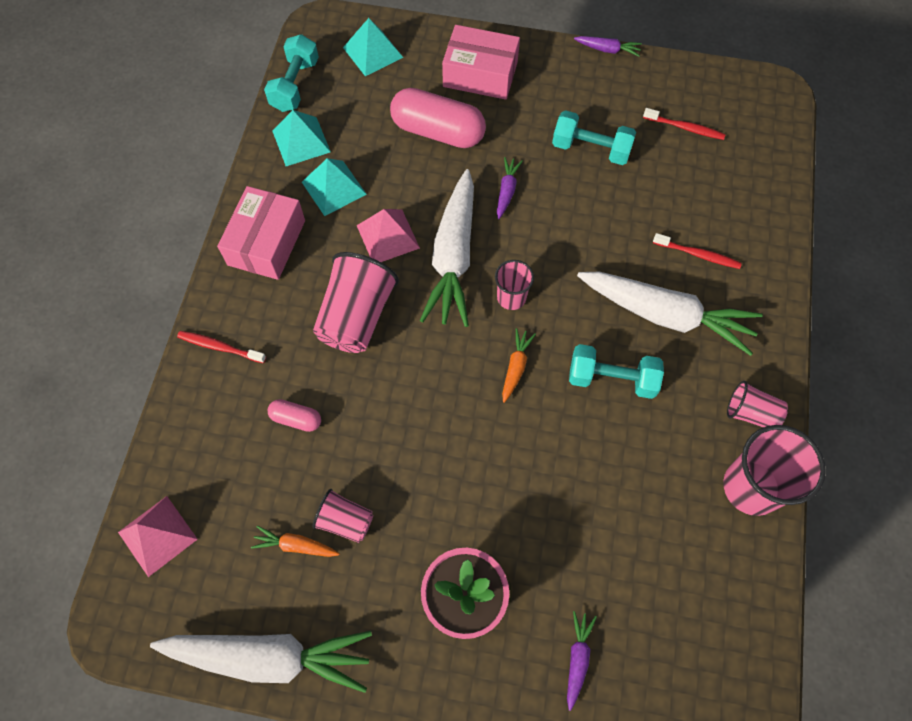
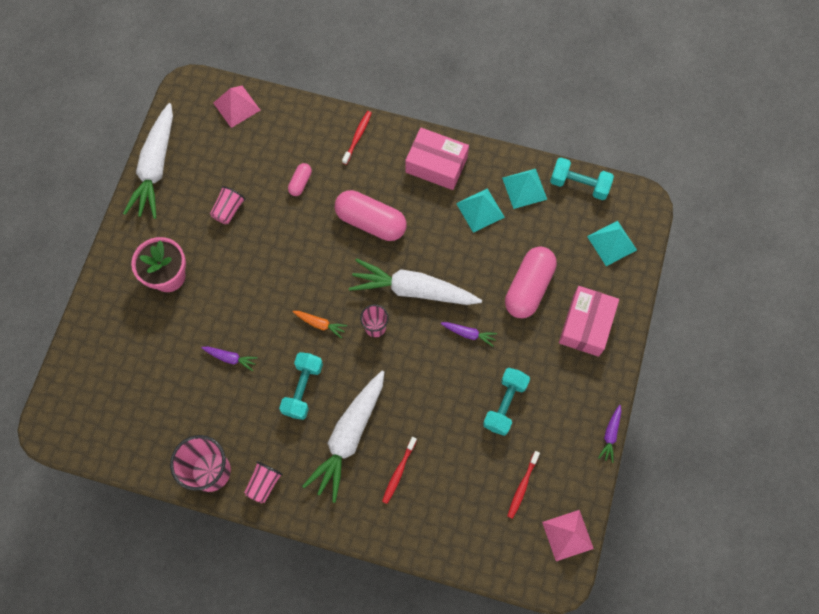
camera: 95 degrees right, 5 degrees up
orange carrot [251,526,340,557] -> none
pink cup [313,252,399,353] -> pink capsule [335,190,407,241]
pink pyramid [357,209,420,262] -> pink pyramid moved to [542,510,594,561]
purple carrot [567,611,597,711] -> purple carrot moved to [201,347,258,371]

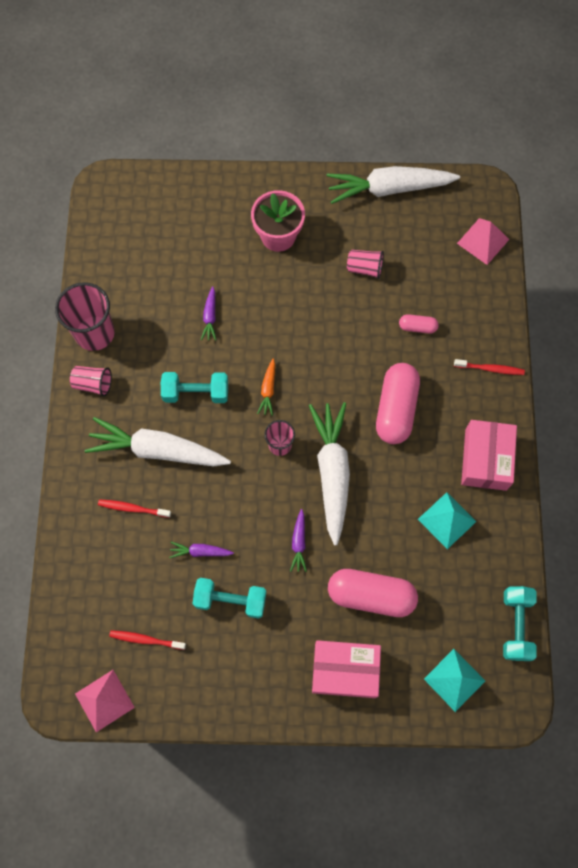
camera: 75 degrees right, 0 degrees up
turquoise pyramid [502,169,547,209] -> none
purple carrot [598,405,621,463] -> purple carrot moved to [169,542,234,558]

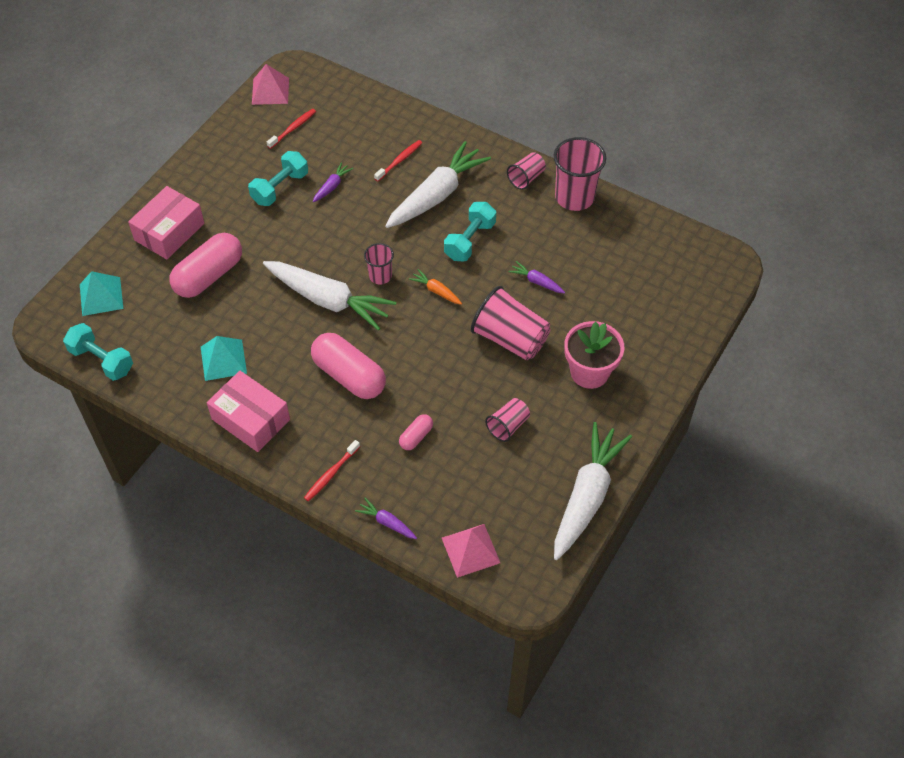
camera: 120 degrees right, 15 degrees down
purple carrot [290,509,307,572] -> purple carrot moved to [355,498,417,539]
none -> pink cup [471,286,550,360]

